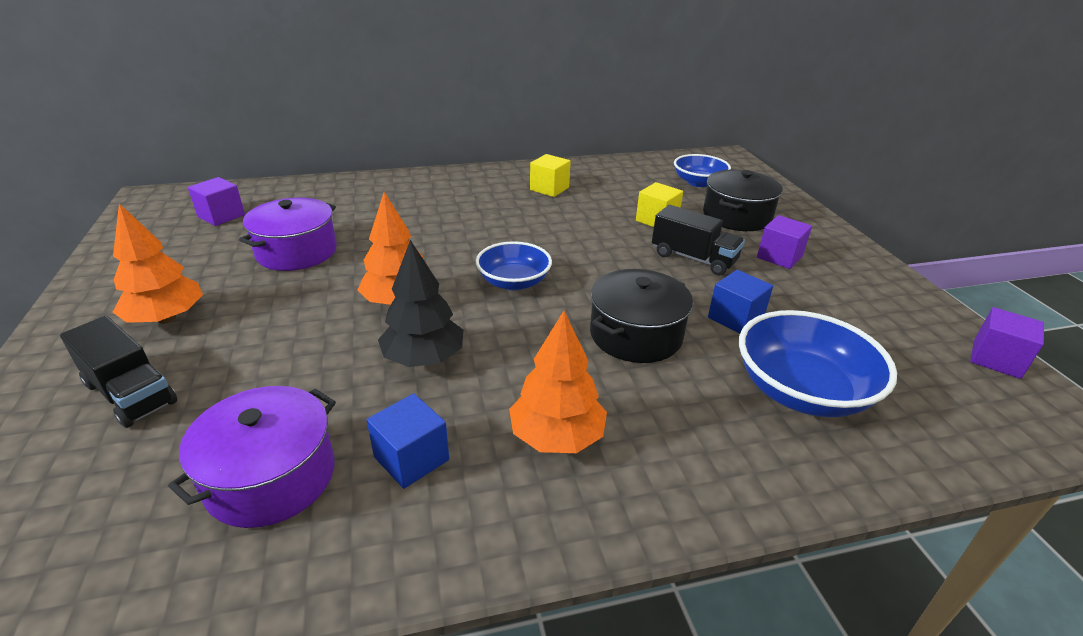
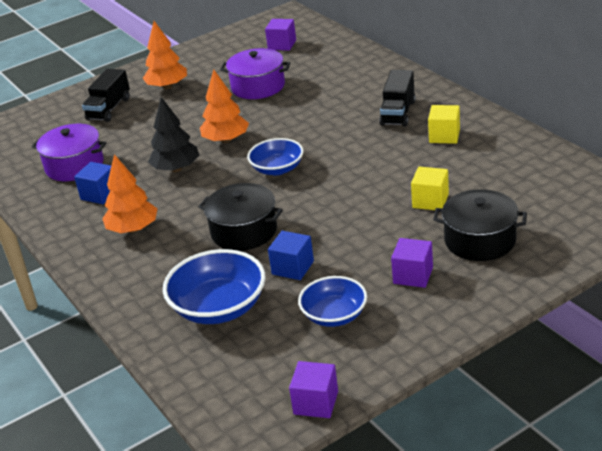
camera: 75 degrees right, 0 degrees up
black truck [652,205,745,275] -> black truck moved to [379,70,416,127]
blue bowl [674,154,731,187] -> blue bowl moved to [298,276,367,327]

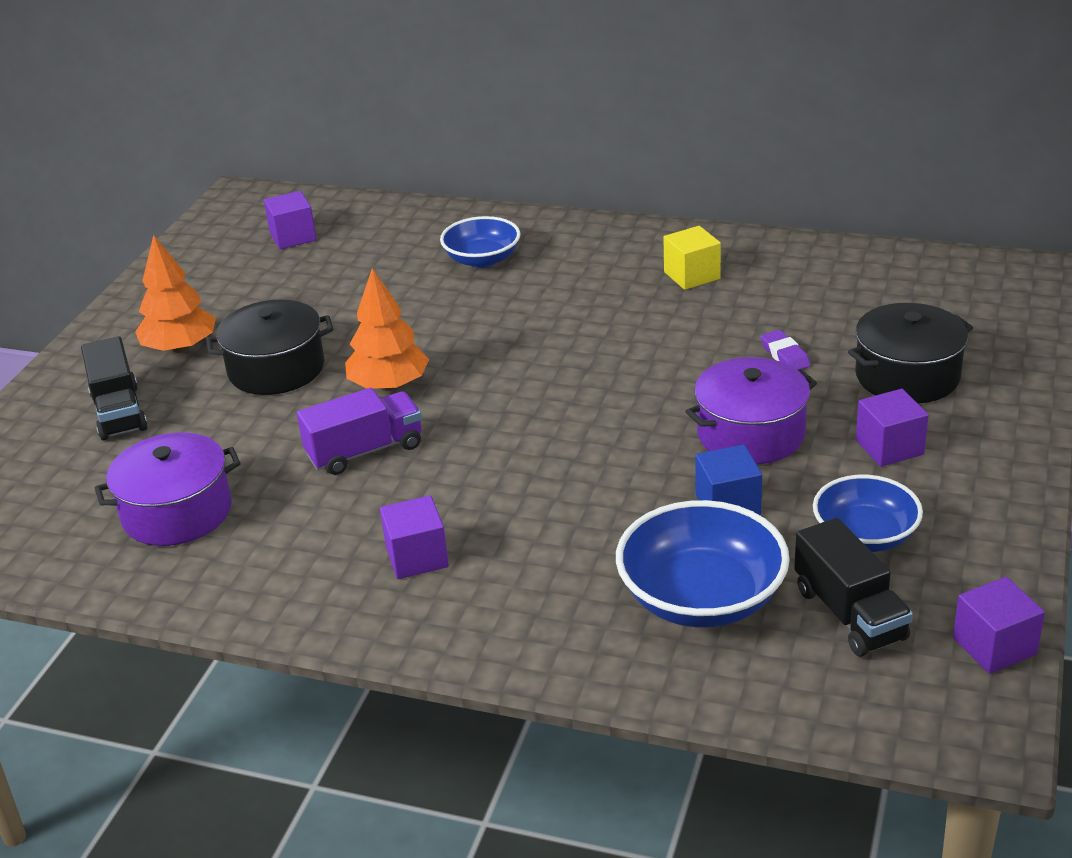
camera: 40 degrees left, 0 degrees up
blue cube [74,162,111,204] -> none
orange tree [102,154,158,233] -> purple cube [380,495,449,579]
black tree [148,97,199,172] -> purple truck [297,388,422,475]
black pot [198,183,283,251] -> black pot moved to [206,300,333,395]
purple pot [220,48,291,99] -> purple pot moved to [686,357,817,464]
blue bowl [247,138,304,175] -> blue bowl moved to [440,216,520,268]
black truck [379,70,416,127] -> black truck moved to [794,518,913,657]
yellow cube [411,166,449,210] -> purple eraser [760,330,811,370]

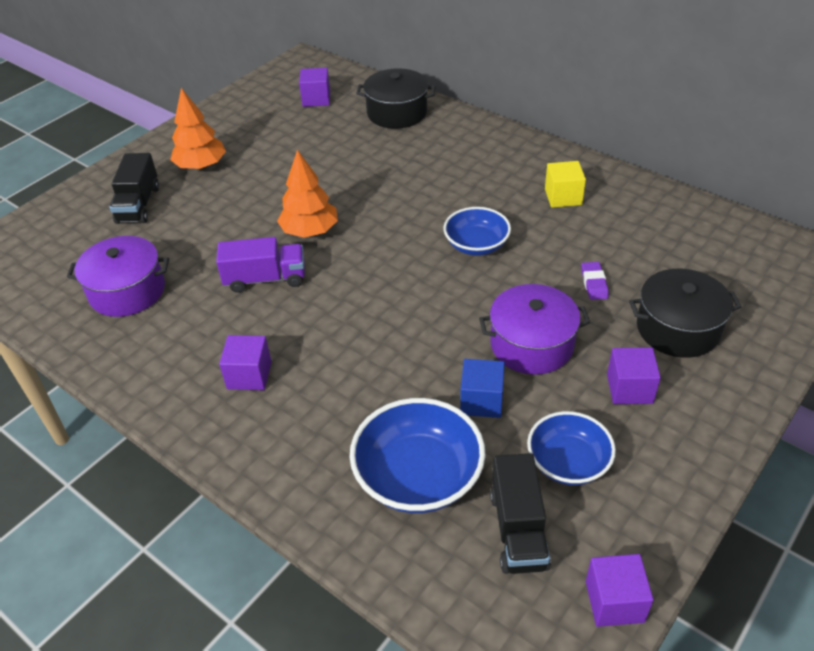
camera: 20 degrees right, 10 degrees up
black pot [206,300,333,395] -> black pot moved to [356,68,436,129]
blue bowl [440,216,520,268] -> blue bowl moved to [443,207,511,256]

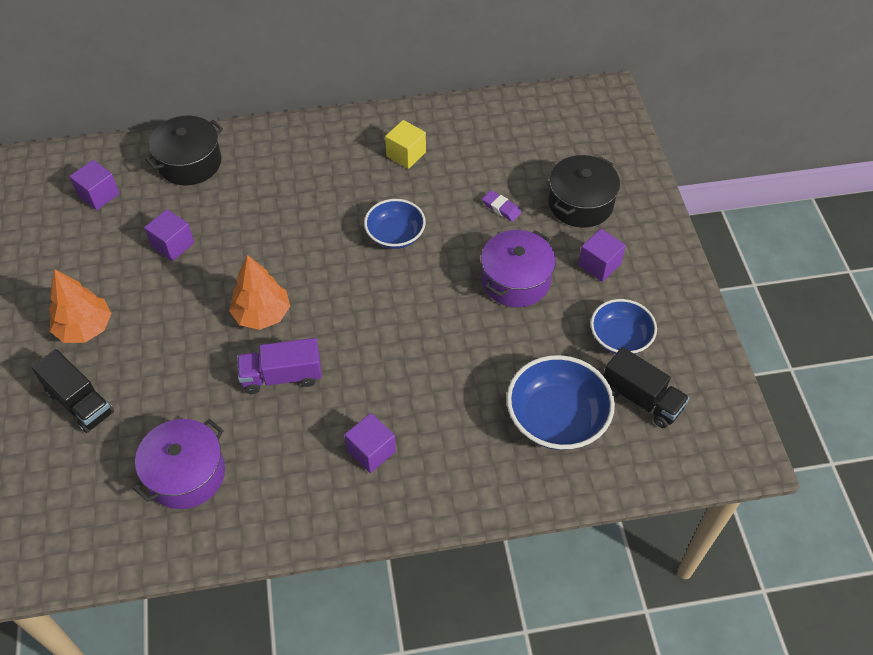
camera: 50 degrees left, 10 degrees up
purple truck [216,237,305,293] -> purple truck turned 135 degrees counterclockwise [237,338,322,394]
blue cube [460,359,505,418] -> none
purple cube [586,554,654,627] -> purple cube moved to [144,209,194,261]

